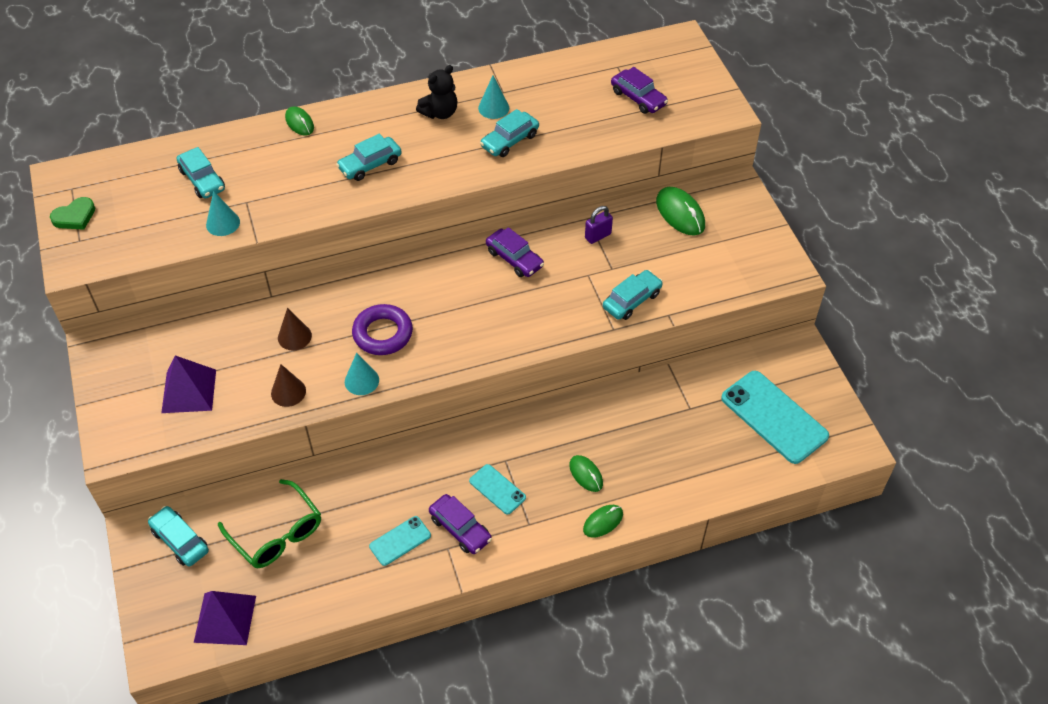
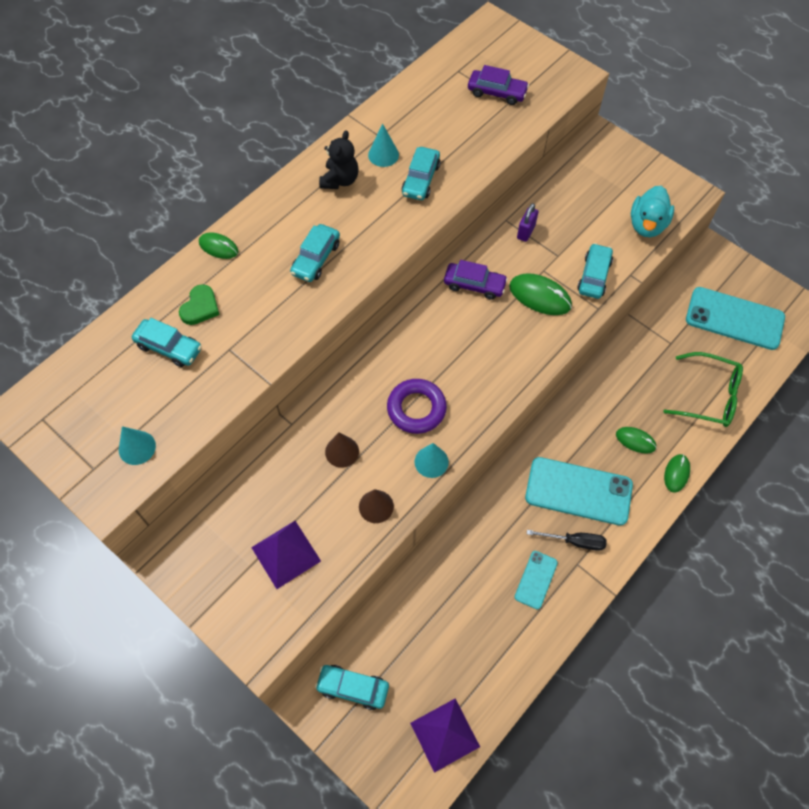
camera: 30 degrees left, 10 degrees up
green heart [50,197,95,230] -> green heart moved to [179,284,219,325]
turquoise cone [206,191,240,236] -> turquoise cone moved to [119,426,156,465]
green glasses [218,479,321,568] -> green glasses moved to [663,352,743,427]
purple car [429,494,492,554] -> black screwdriver [527,530,607,551]
turquoise phone [469,464,526,514] -> turquoise phone [525,457,633,525], size x1.94
green mouse [656,187,705,236] -> green mouse moved to [509,273,572,315]
none -> turquoise duck [631,186,674,237]

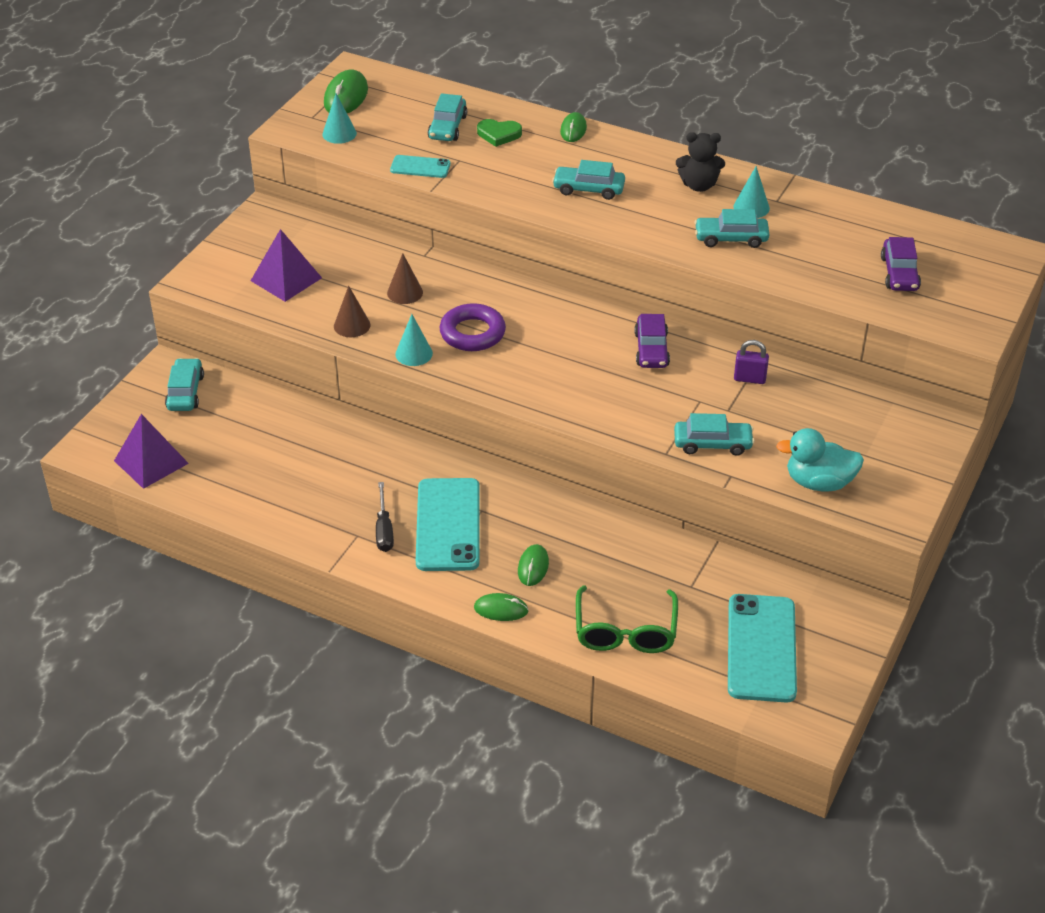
camera: 75 degrees right, 20 degrees down
green mouse [509,273,572,315] -> green mouse moved to [324,70,368,113]
turquoise phone [515,551,558,609] -> turquoise phone moved to [390,155,451,178]

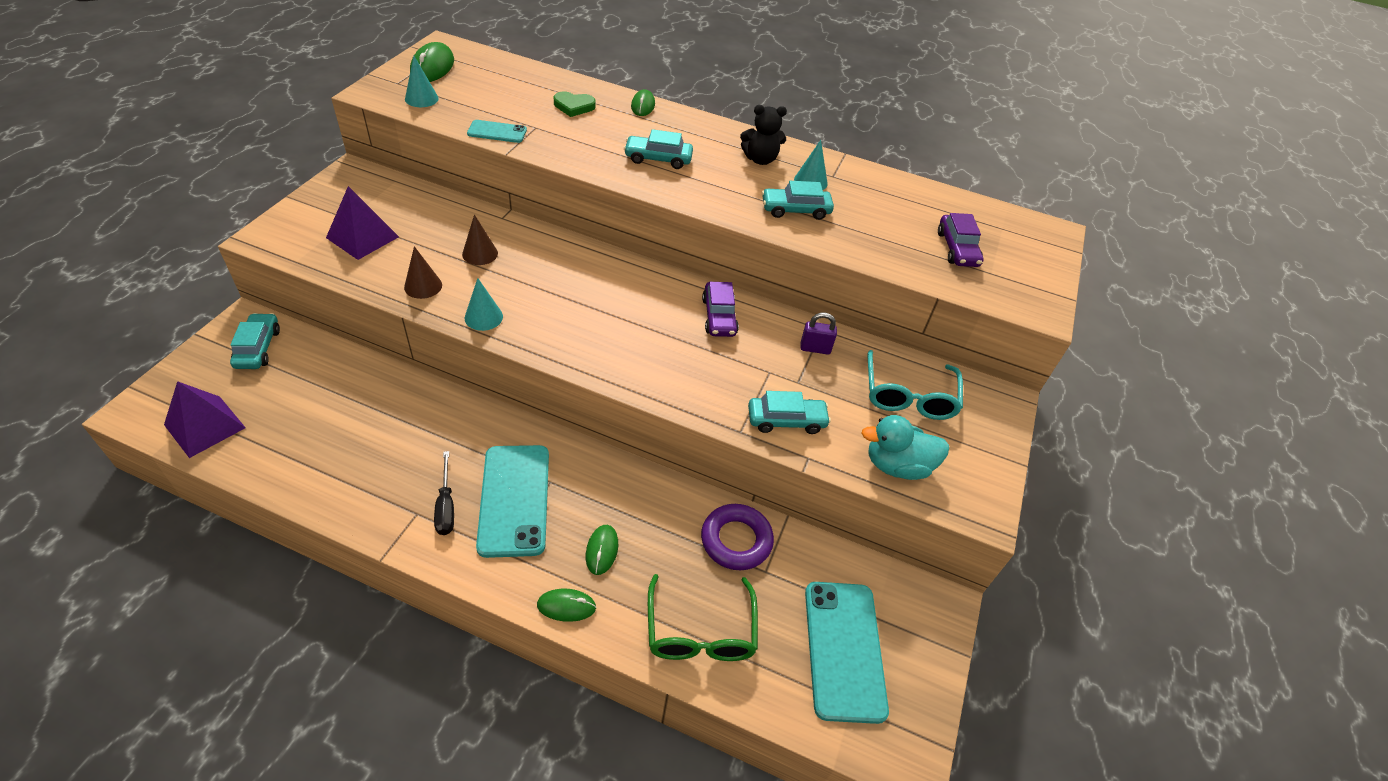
camera: 10 degrees left, 5 degrees up
turquoise car [428,93,467,141] -> none
purple ring [440,303,506,351] -> purple ring moved to [701,504,774,570]
none -> turquoise glasses [868,350,963,420]

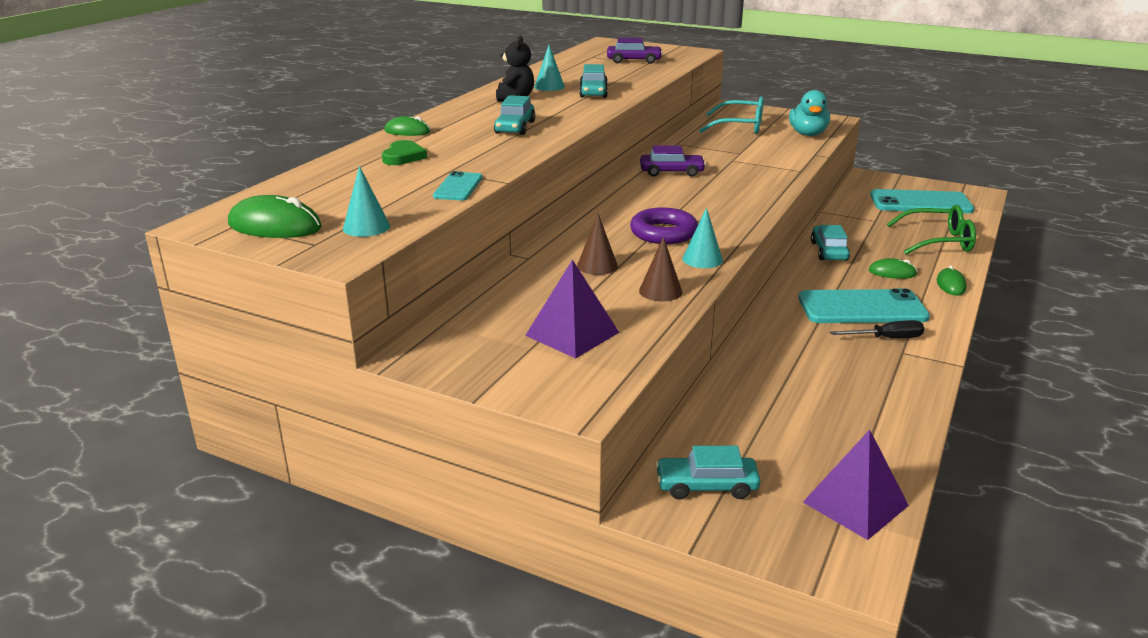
camera: 80 degrees left, 20 degrees down
purple ring [701,504,774,570] -> purple ring moved to [630,207,698,244]
turquoise car [748,391,831,434] -> turquoise car moved to [811,225,850,261]
purple padlock [800,313,837,354] -> none

